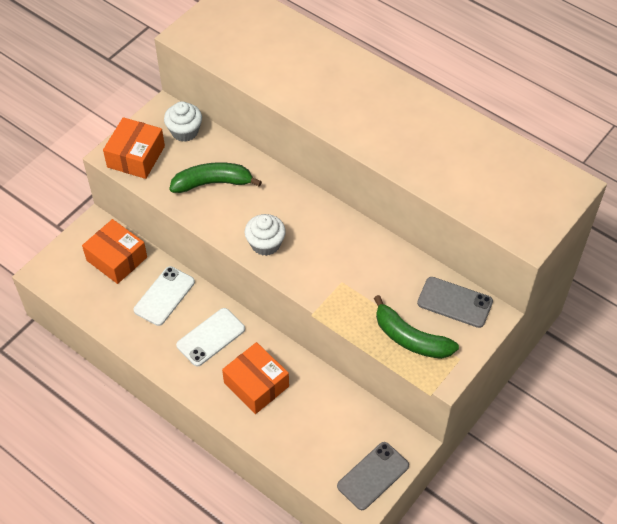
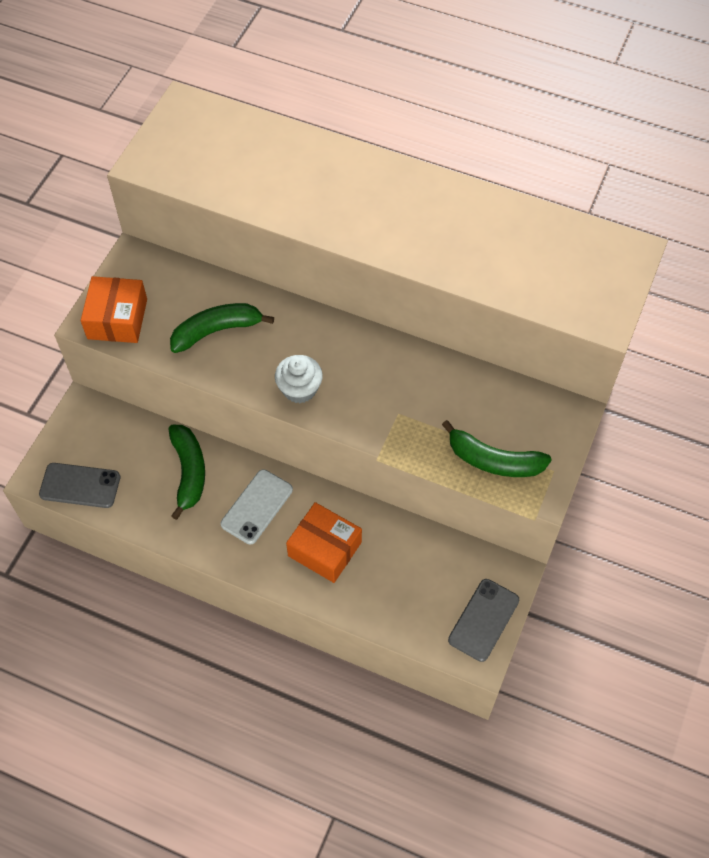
camera: 15 degrees left, 5 degrees up
orange box [82,219,147,284] -> none
white phone [134,266,195,326] -> green banana [169,425,205,520]
white cupcake [164,101,202,142] -> none
grey phone [417,277,493,328] -> grey phone moved to [39,463,120,508]

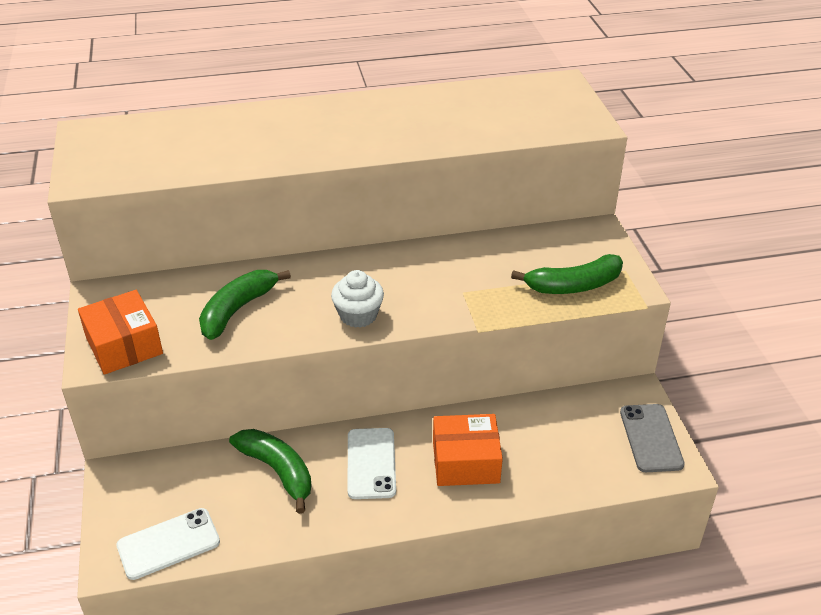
camera: 35 degrees left, 20 degrees down
grey phone [39,463,120,508] -> white phone [116,508,220,580]

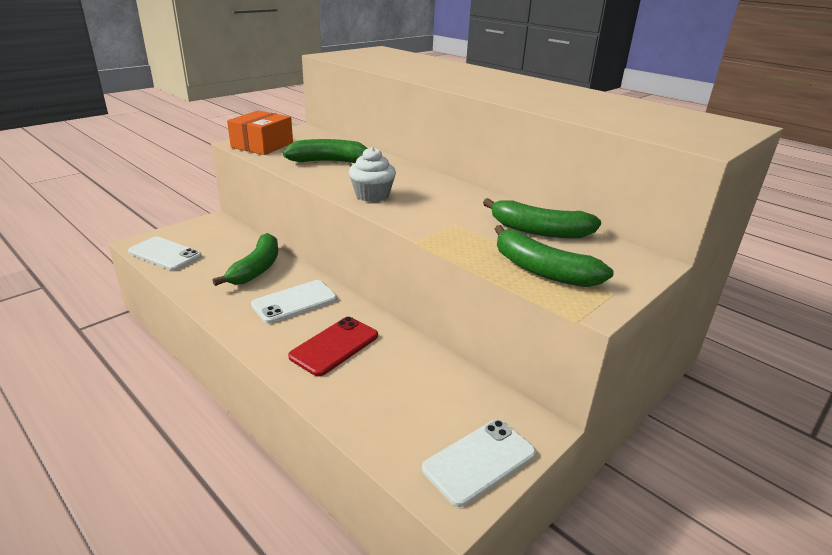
camera: 55 degrees right, 10 degrees down
orange box [433,414,503,486] -> red phone [288,317,378,376]
grey phone [620,404,685,472] -> white phone [422,420,536,507]
none -> green banana [483,198,601,238]

